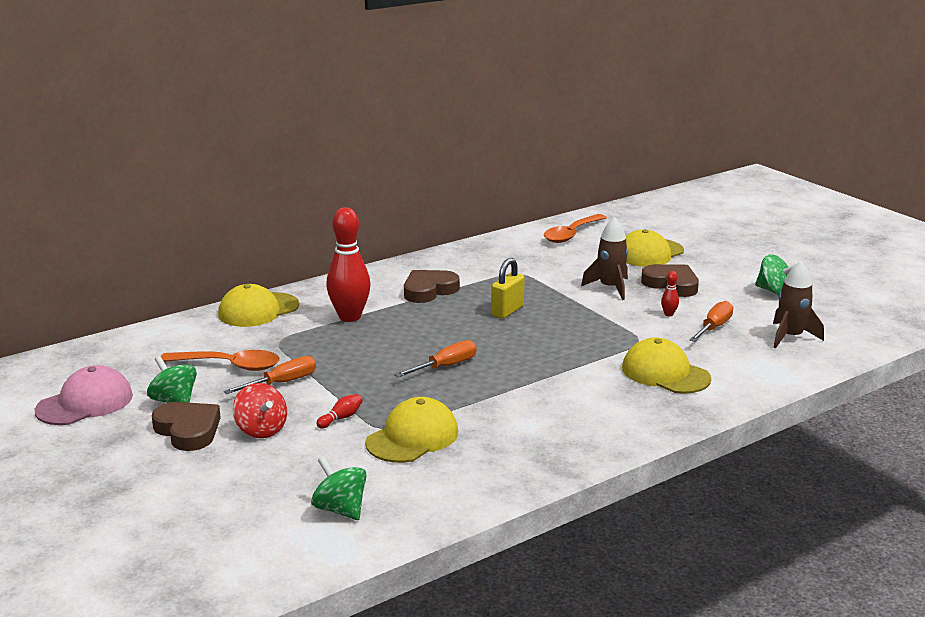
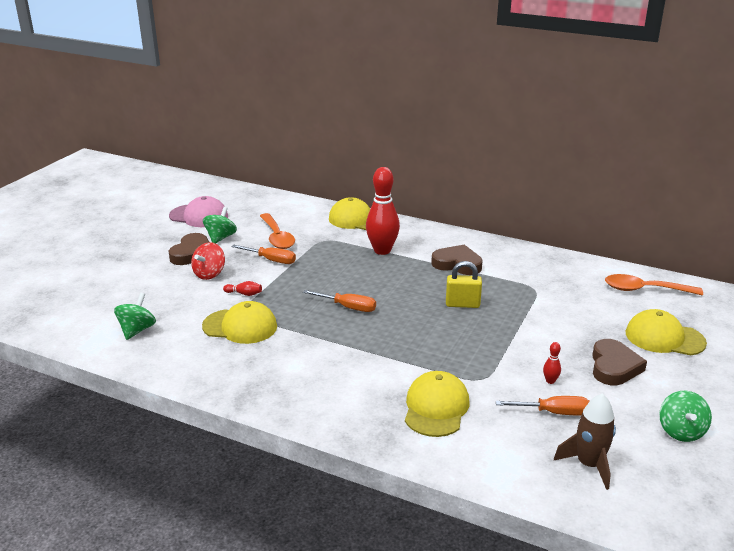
camera: 60 degrees right, 5 degrees up
brown rocket [581,217,628,300] -> none

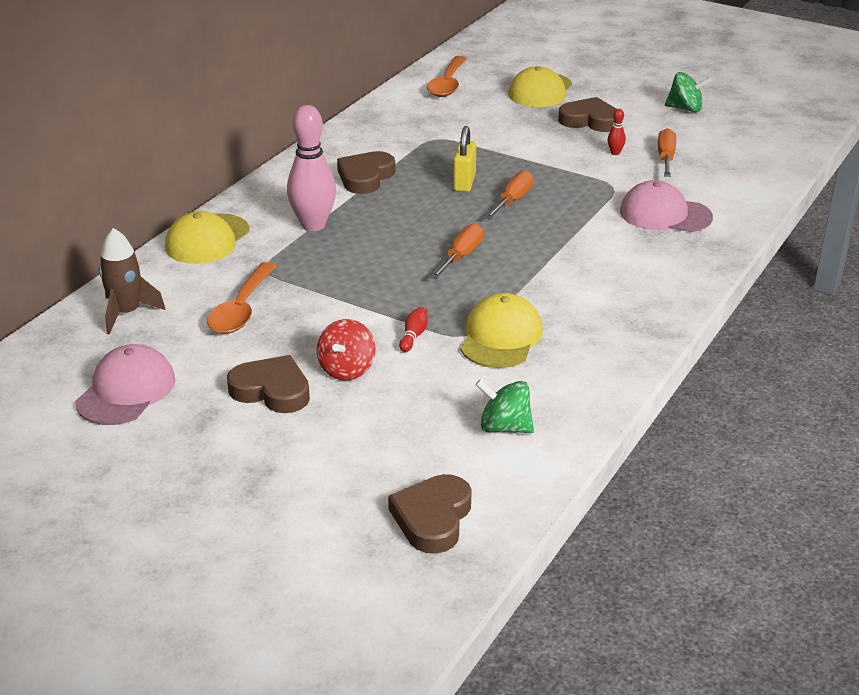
camera: 85 degrees left, 5 degrees up
red spinning top [191,242,225,280] -> red spinning top turned 75 degrees clockwise [317,319,376,380]
green spinning top [203,207,237,244] -> none
orange screwdriver [231,245,296,264] -> orange screwdriver moved to [484,170,533,220]
orange spoon [260,213,295,249] -> orange spoon turned 120 degrees clockwise [207,262,277,334]
red bowling pin [366,167,400,255] -> pink bowling pin [287,105,336,231]
yellow cap [405,371,469,437] -> pink cap [620,180,713,232]
brown rocket [554,394,616,490] -> brown rocket moved to [99,228,165,335]
none -> brown heart [388,474,472,554]

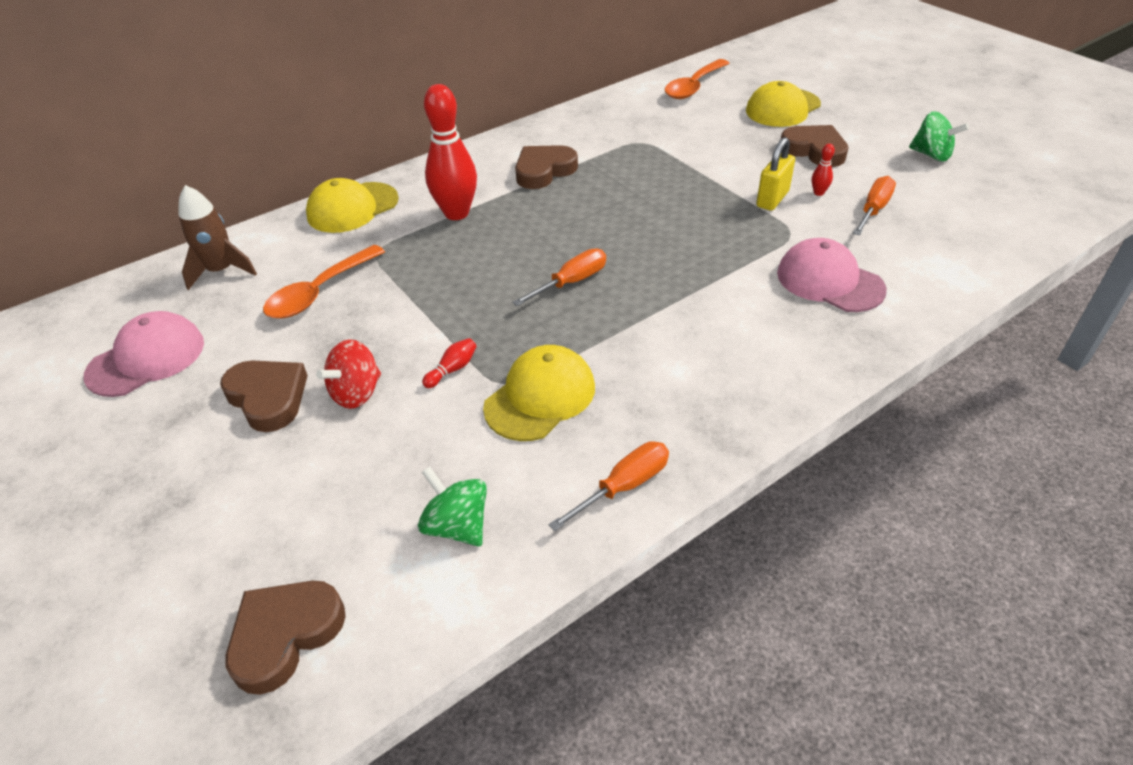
camera: 25 degrees right, 10 degrees up
pink bowling pin [287,105,336,231] -> red bowling pin [424,84,477,220]
yellow padlock [453,126,476,192] -> yellow padlock moved to [756,137,795,211]
orange screwdriver [484,170,533,220] -> orange screwdriver moved to [549,441,669,531]

